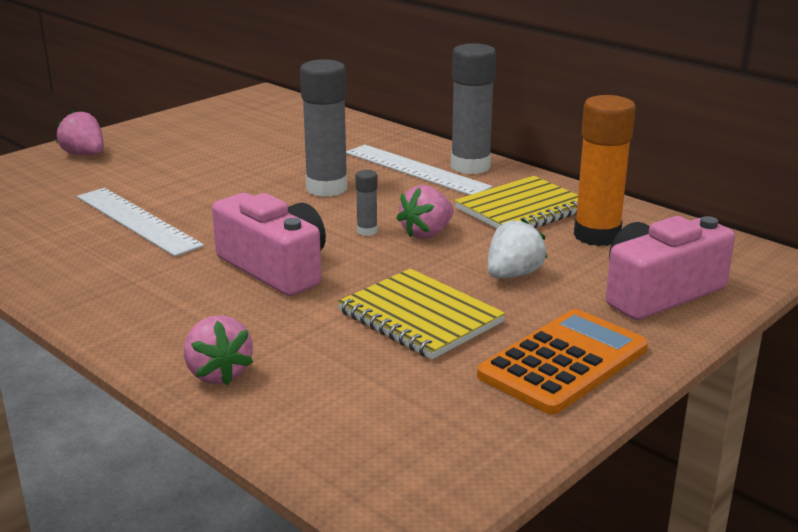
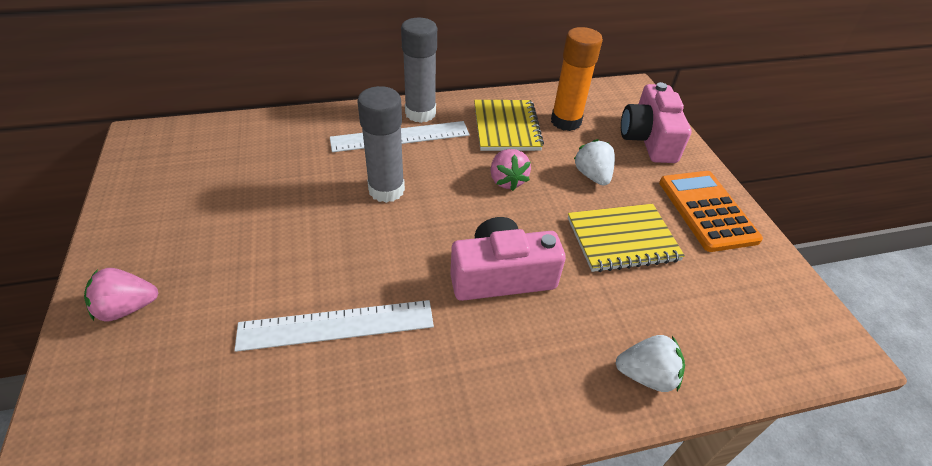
camera: 60 degrees left, 20 degrees up
pink strawberry [184,315,253,385] -> white strawberry [616,335,685,392]
grey glue stick [355,170,378,236] -> none

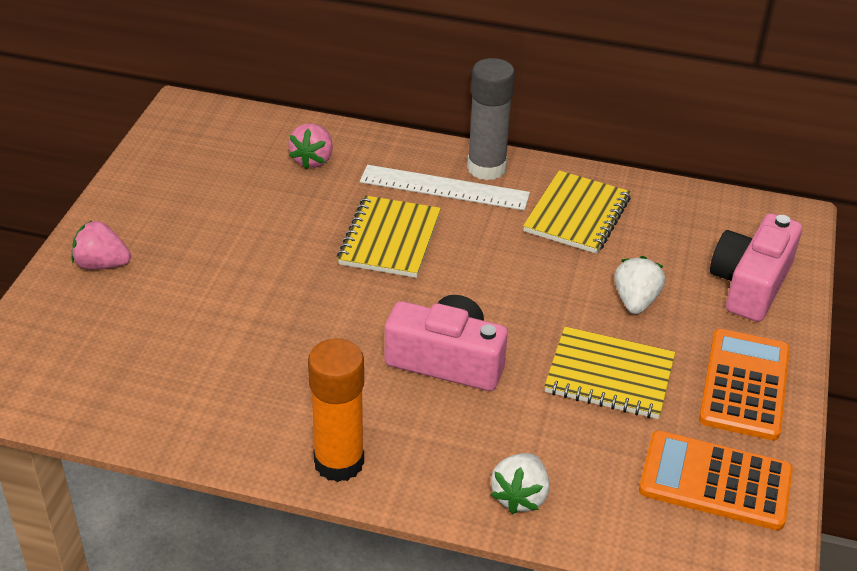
camera: 30 degrees right, 5 degrees down
white ruler [234,300,434,352] -> none
grey glue stick [358,86,405,203] -> yellow notebook [337,195,441,278]
pink strawberry [490,149,531,191] -> pink strawberry moved to [288,124,333,169]
orange glue stick [551,27,603,131] -> orange glue stick moved to [308,339,364,482]
white strawberry [616,335,685,392] -> white strawberry turned 75 degrees clockwise [491,453,549,514]
none -> orange calculator [639,431,793,530]

